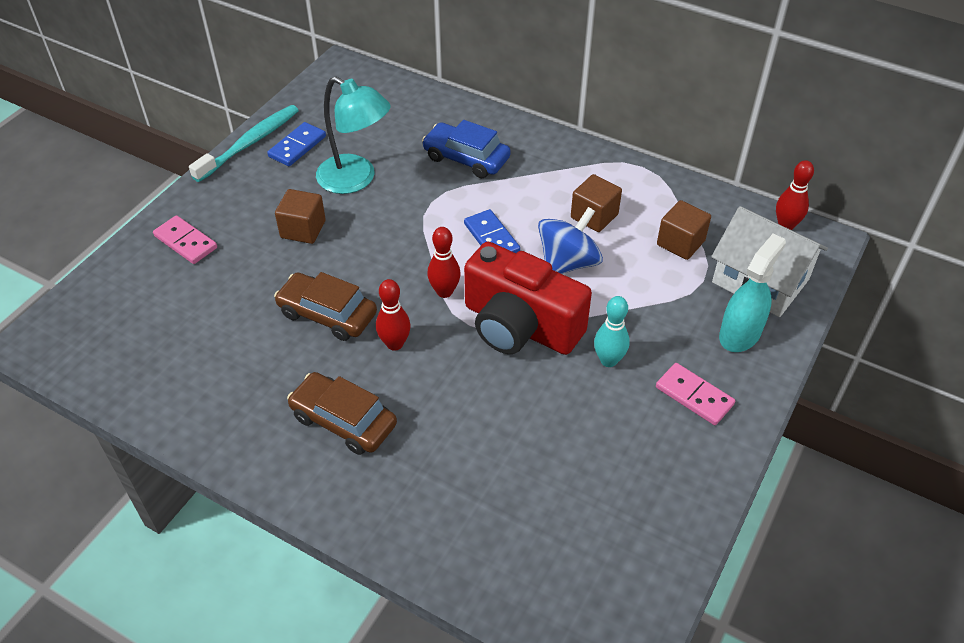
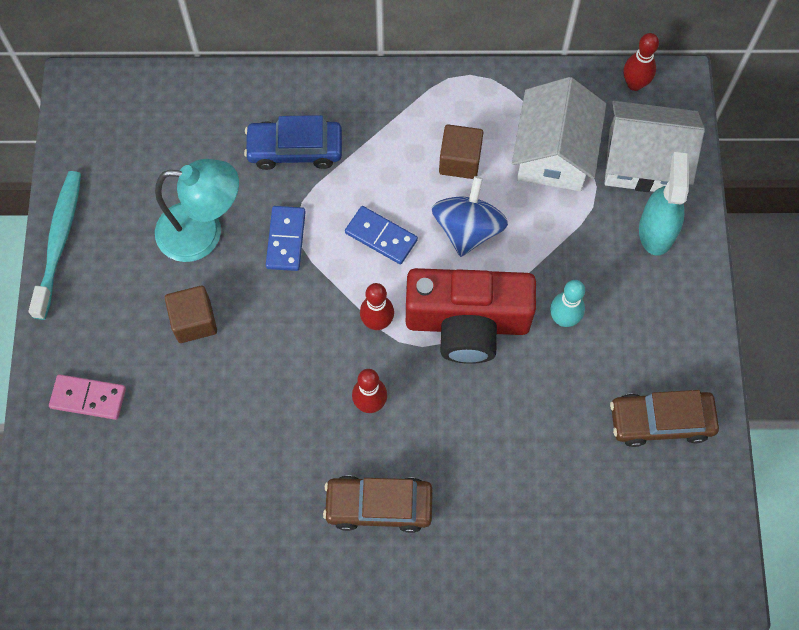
camera: 30 degrees left, 20 degrees up
blue domino [267,122,326,166] -> blue domino moved to [266,206,306,271]
brown car [274,272,377,341] -> brown car moved to [610,390,719,447]
pink domino [656,363,735,425] -> none
brown cube [657,200,711,260] -> white house [512,77,606,191]

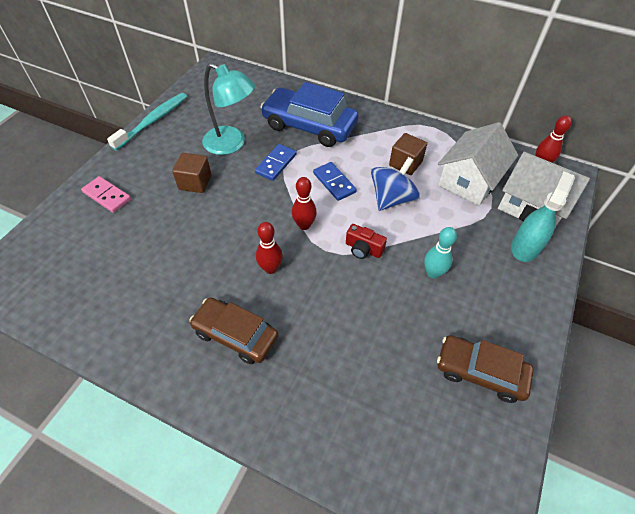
camera: 25 degrees right, 15 degrees down
blue car [244,115,342,170] -> blue car [260,82,359,147], size x1.52
red camera [406,268,536,364] -> red camera [346,224,387,259], size x0.42

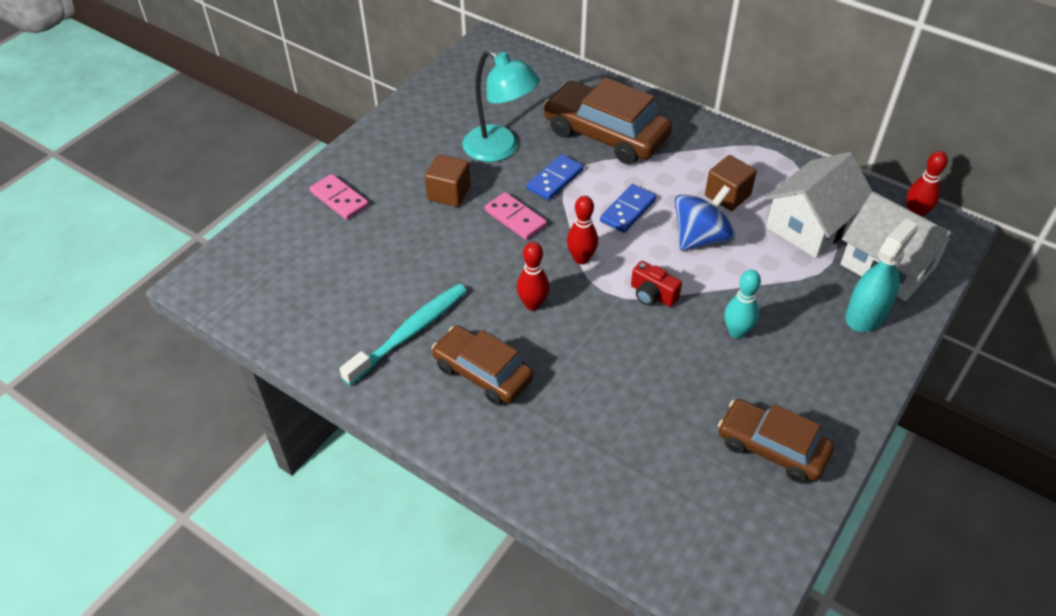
camera: 10 degrees right, 5 degrees down
turquoise toothbrush [107,93,187,151] -> turquoise toothbrush moved to [339,284,467,385]
blue car [260,82,359,147] -> brown car [543,77,672,165]
blue domino [313,162,357,201] -> blue domino turned 60 degrees clockwise [600,184,656,233]
none -> pink domino [485,192,547,240]

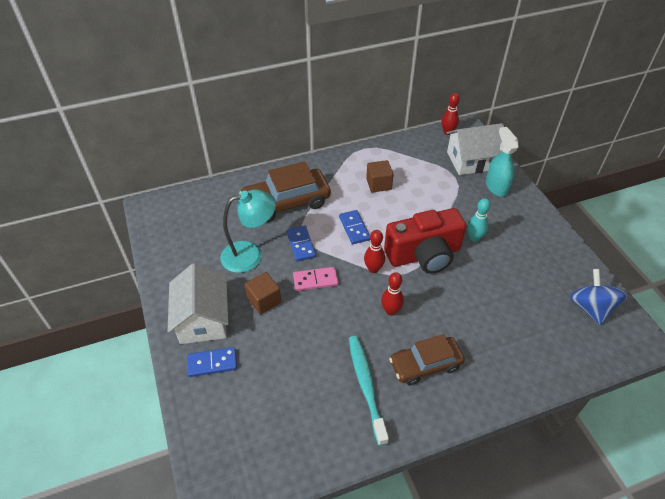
camera: 55 degrees left, 0 degrees up
pink domino [309,174,369,220] -> blue domino [187,347,237,377]
red camera [631,261,682,307] -> red camera [384,208,467,274], size x2.39
blue spinning top [675,185,735,251] -> blue spinning top moved to [570,269,627,325]
brown car [718,399,834,483] -> none
white house [764,152,873,258] -> white house moved to [168,263,229,344]

